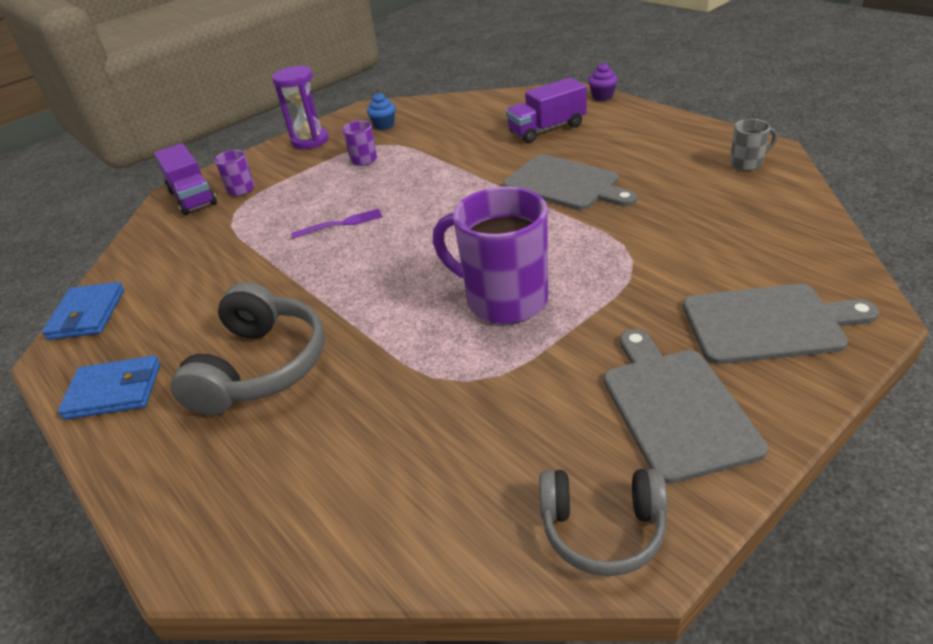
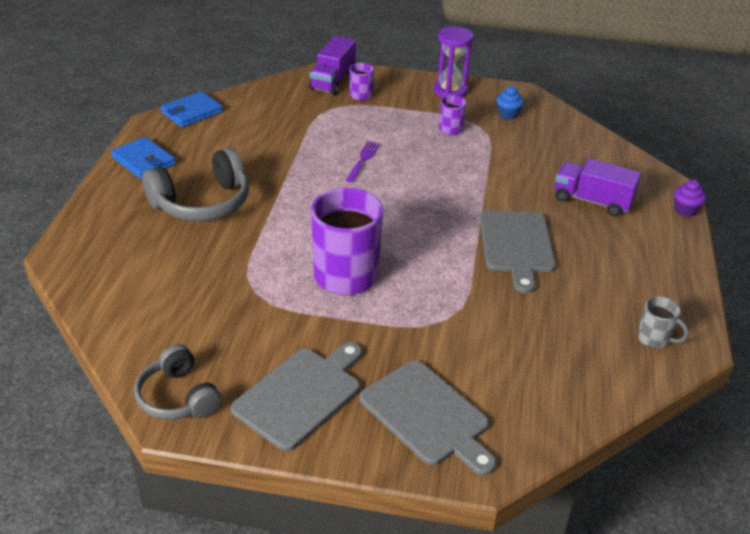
camera: 45 degrees right, 0 degrees up
purple fork [291,208,382,239] -> purple fork turned 105 degrees counterclockwise [346,141,380,183]

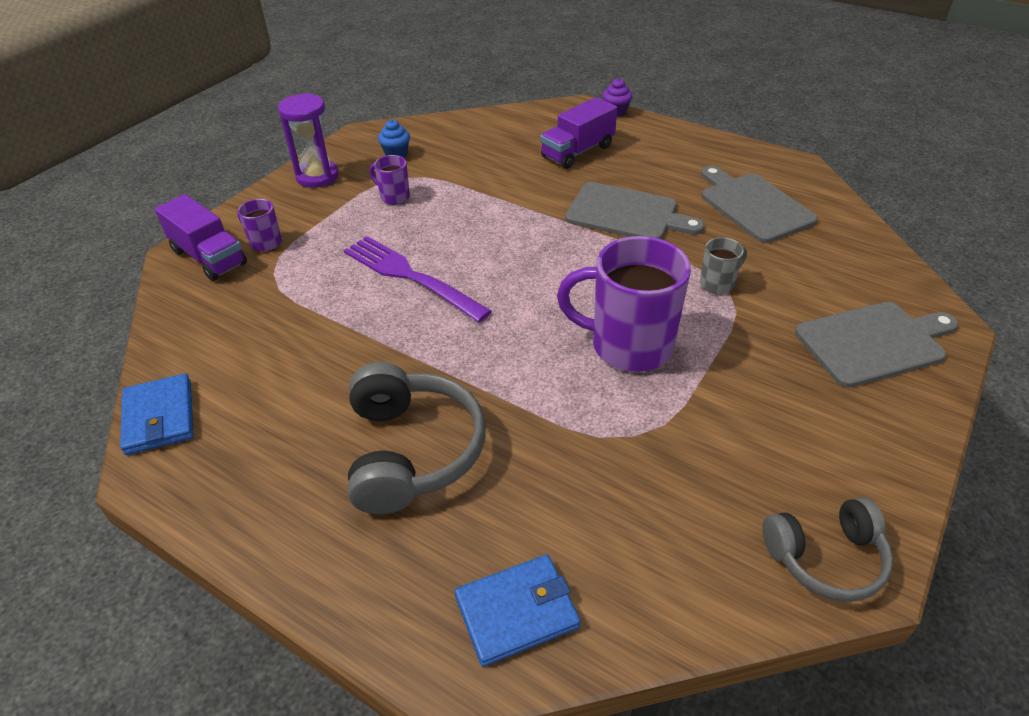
camera: 65 degrees left, 5 degrees up
blue wallet [111,137,176,179] -> blue wallet moved to [455,555,580,667]
grey cutting board [231,342,362,451] -> grey cutting board moved to [701,166,818,243]
purple fork [346,141,380,183] -> purple fork [343,236,492,322], size x1.86
grey mug [637,296,689,349] -> grey mug moved to [700,237,747,294]

